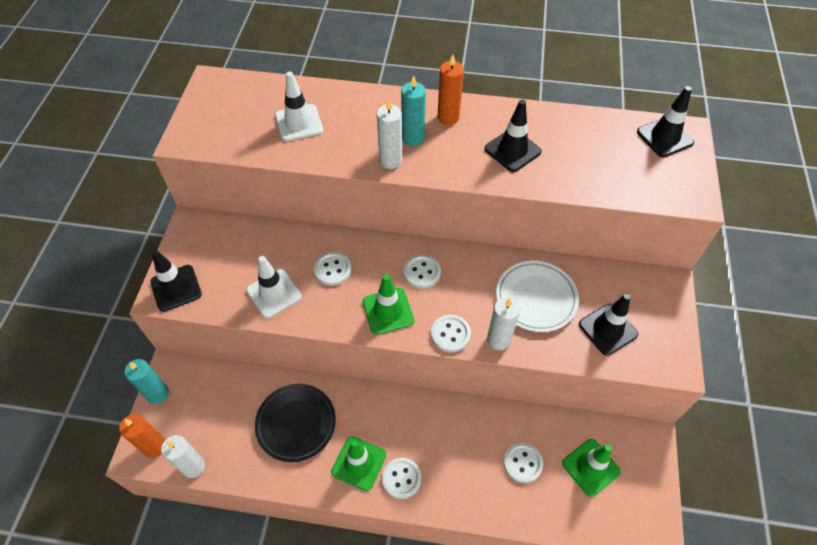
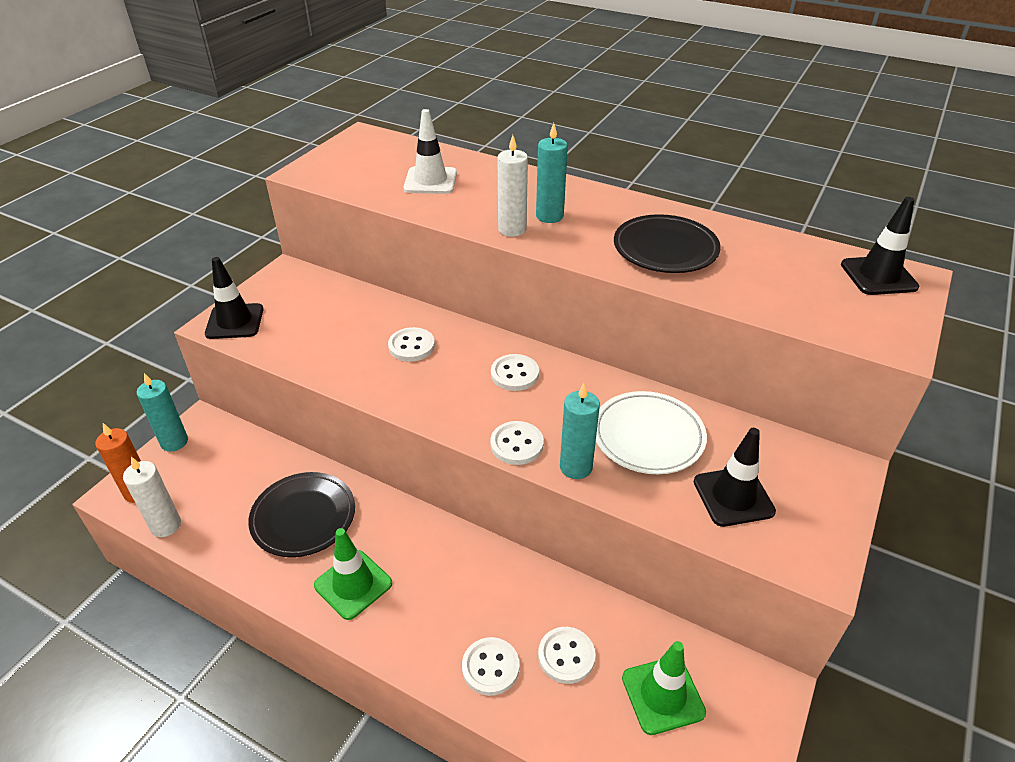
camera: 20 degrees right, 15 degrees down
white traffic cone [246,256,302,318] -> none
green traffic cone [363,274,414,335] -> none
white button [382,458,421,499] -> white button moved to [462,637,519,696]
orange candle [438,55,464,125] -> none
black traffic cone [485,100,542,172] -> black plate [614,214,721,273]
white candle [487,297,520,350] -> turquoise candle [560,383,600,479]

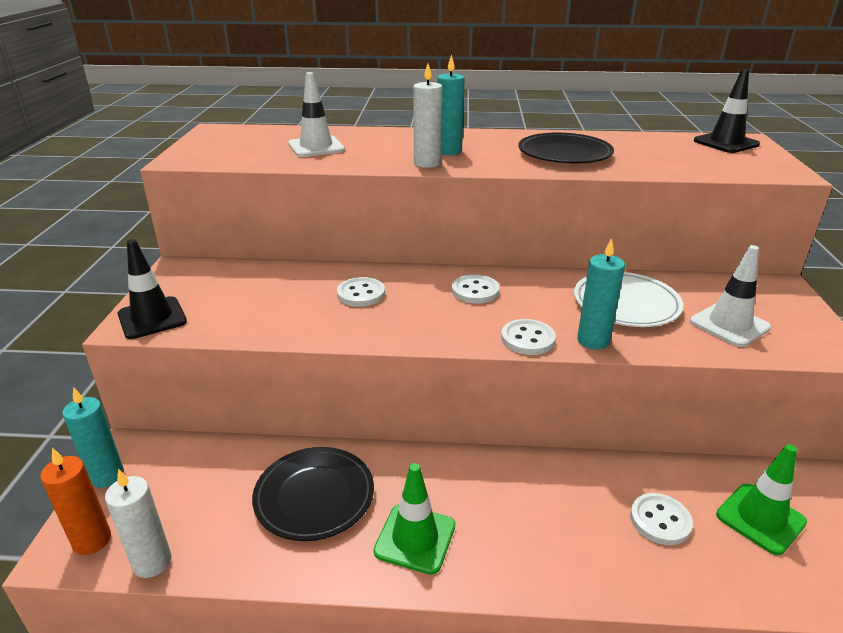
camera: 25 degrees left, 10 degrees down
white button [462,637,519,696] -> none
black traffic cone [694,428,776,527] -> white traffic cone [690,245,771,347]

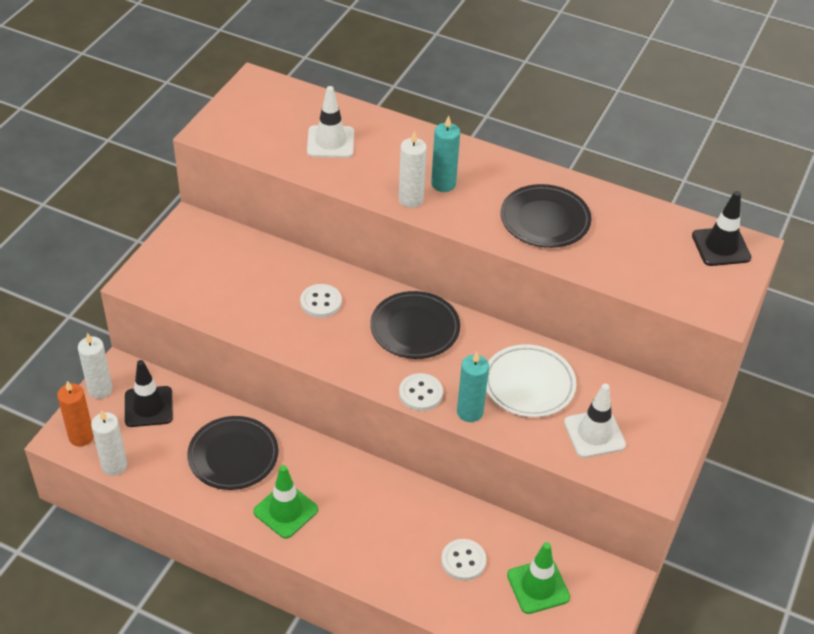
camera: 20 degrees right, 15 degrees up
turquoise candle [62,387,124,488] -> white candle [78,333,113,399]
black traffic cone [118,239,187,339] -> black traffic cone moved to [125,360,173,427]
white button [452,274,499,304] -> black plate [370,291,460,359]

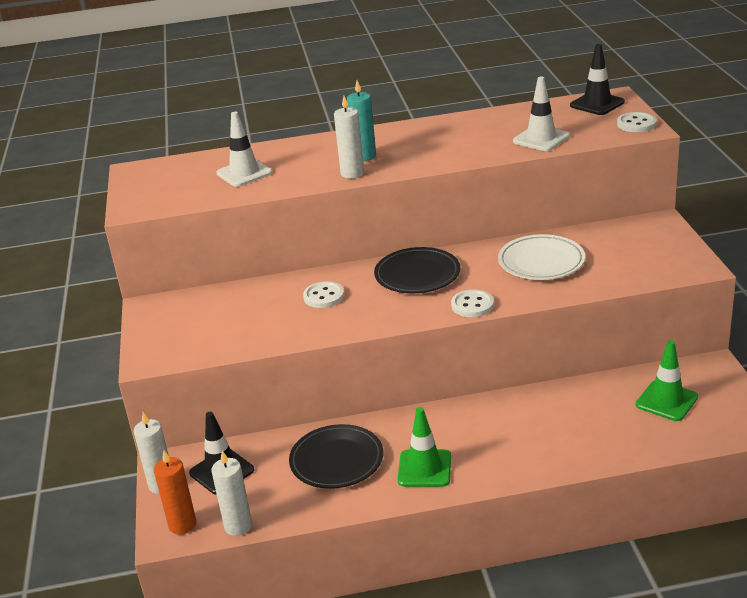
camera: 30 degrees left, 15 degrees down
white button [441,539,486,581] -> white button moved to [617,112,657,132]
turquoise candle [457,352,489,422] -> none
black plate [500,184,592,248] -> none
white traffic cone [564,384,626,458] -> white traffic cone moved to [513,77,570,151]

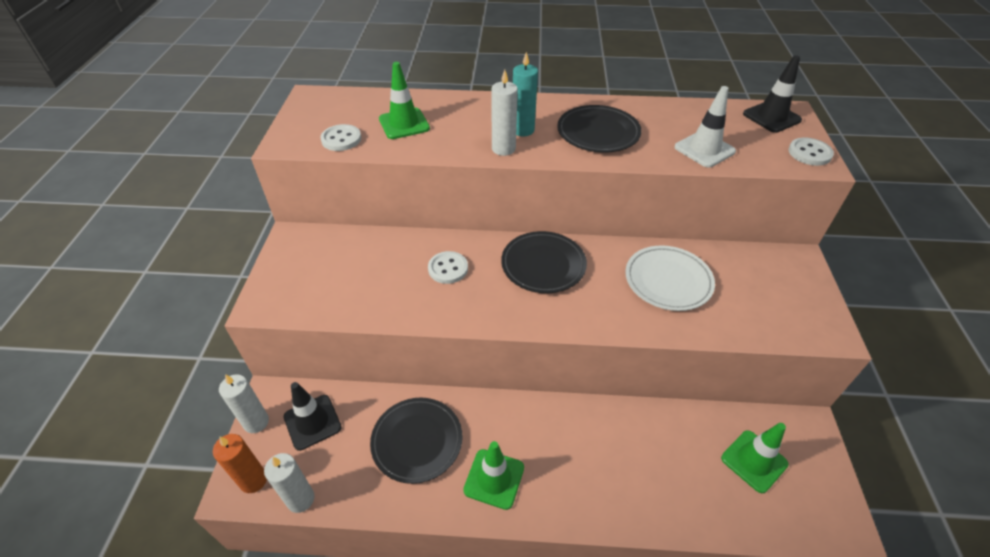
camera: 10 degrees right, 15 degrees up
white traffic cone [216,112,272,187] -> green traffic cone [379,62,430,139]
white button [451,289,494,317] -> white button moved to [320,124,361,151]
none -> black plate [557,105,642,153]

